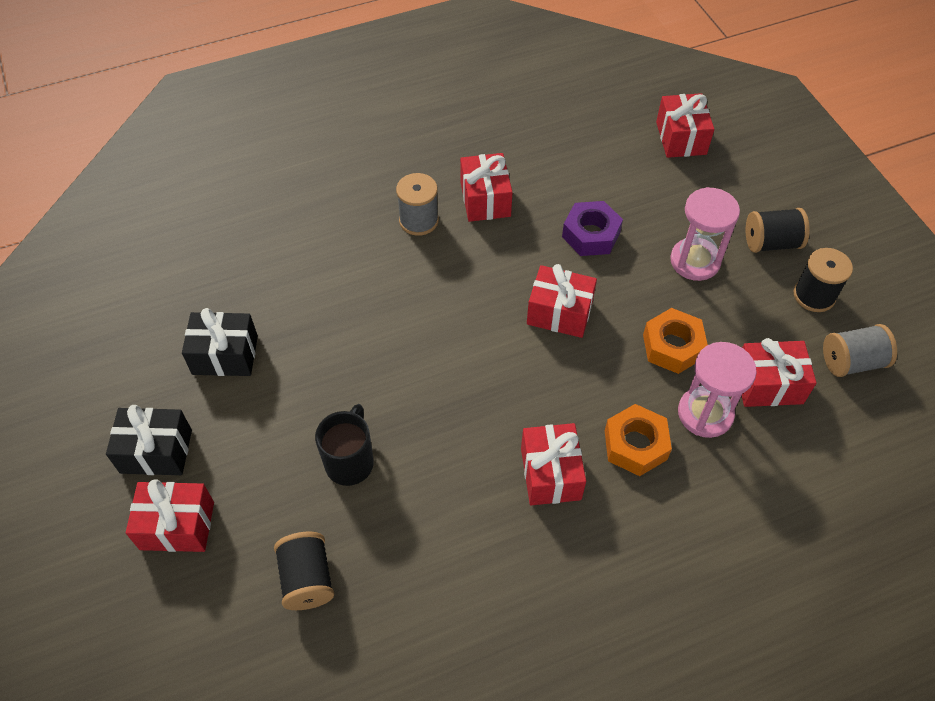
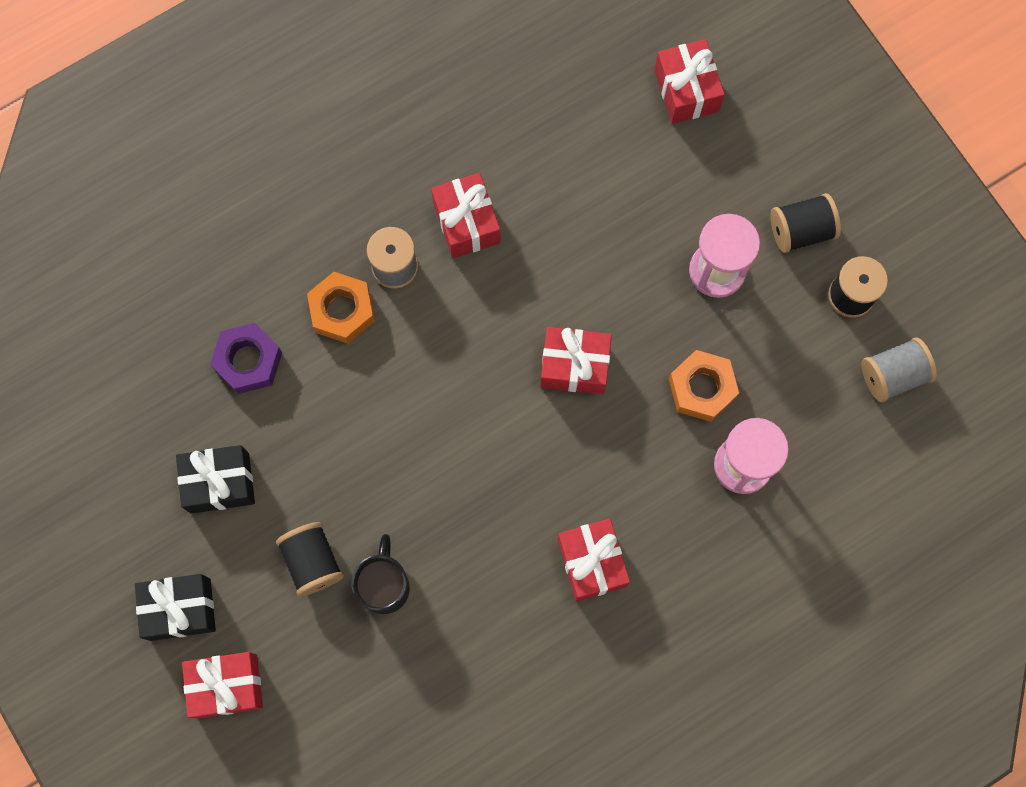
camera: 10 degrees left, 20 degrees up
black spool [274,532,334,610] -> black spool moved to [276,522,344,596]
purple nut [562,201,623,256] -> purple nut moved to [210,323,282,394]
orange nut [605,404,672,476] -> orange nut moved to [307,272,375,344]
red gift [742,338,817,407] -> none

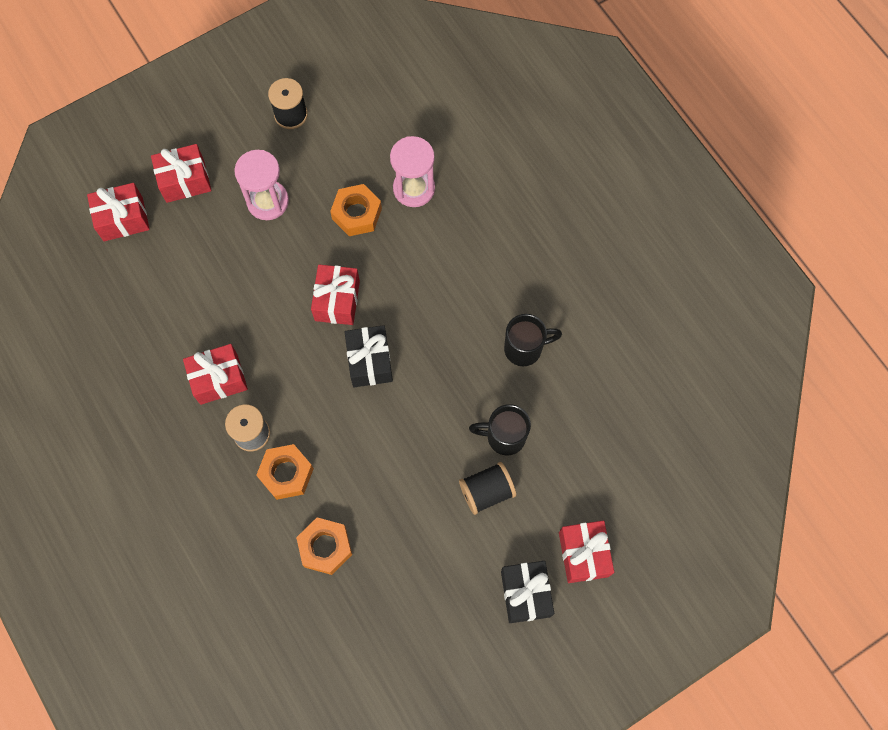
camera: 90 degrees left, 5 degrees down
black gift [176,445,255,514] -> black gift moved to [345,325,393,387]
purple nut [210,323,282,394] -> orange nut [296,517,352,575]
red gift [557,519,630,602] -> red gift moved to [151,144,212,203]
black spool [770,193,841,253] -> none
grey spool [862,338,937,402] -> none
none -> black mug [504,314,562,366]

